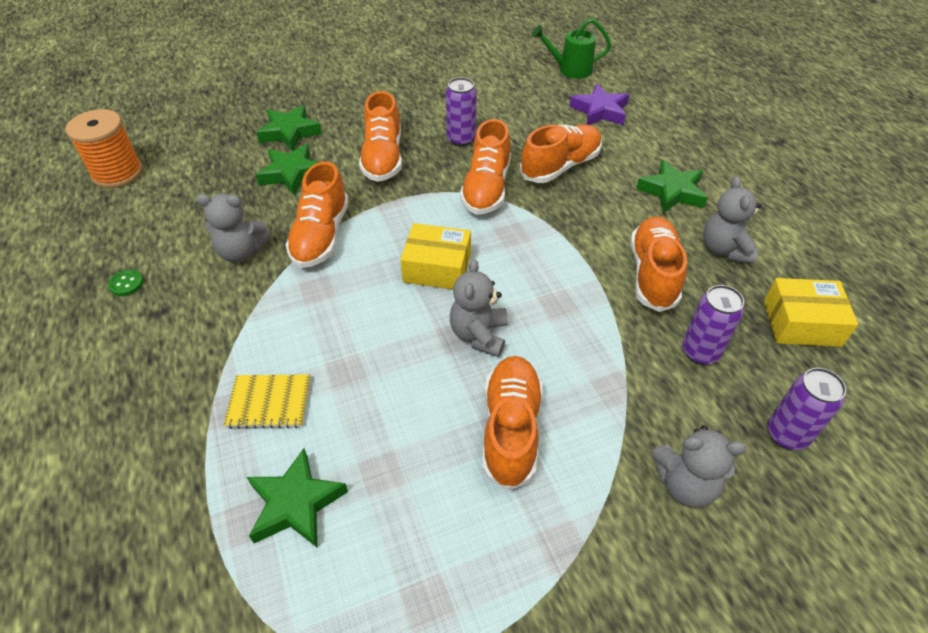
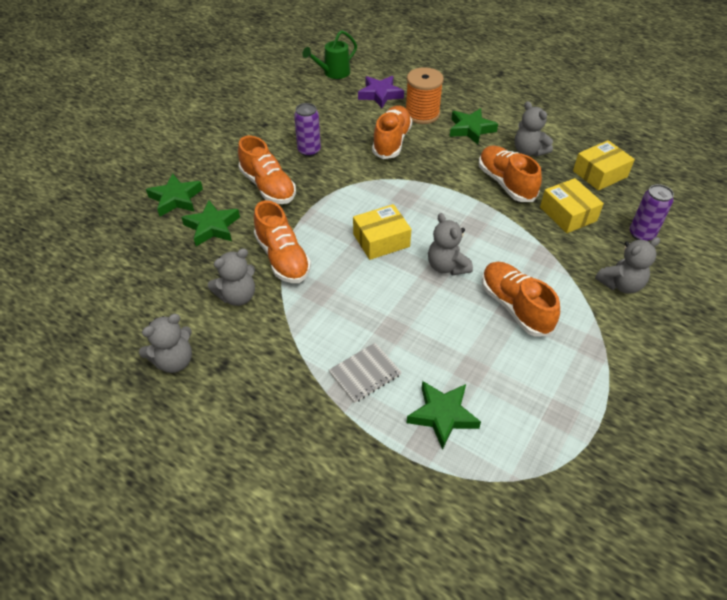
camera: 35 degrees left, 0 degrees up
orange spool [66,109,143,188] -> orange spool moved to [406,67,444,124]
green button [108,269,144,296] -> grey teddy bear [139,314,192,373]
yellow notebook [224,374,311,429] -> grey notebook [329,343,402,403]
orange shoe [460,119,511,215] -> none
purple can [682,285,744,365] -> yellow box [540,178,604,233]

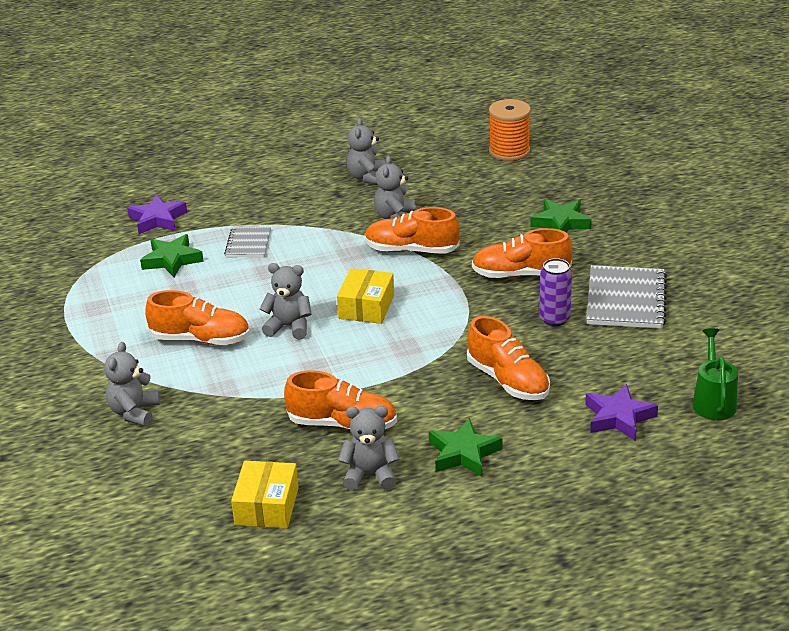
camera: 130 degrees right, 15 degrees down
green star [181,200,240,246] -> none
orange spool [406,67,444,124] -> orange spool moved to [489,99,531,161]
yellow box [540,178,604,233] -> none
purple can [630,184,674,241] -> none
none -> purple star [127,195,187,234]
none -> grey notebook [586,265,667,329]

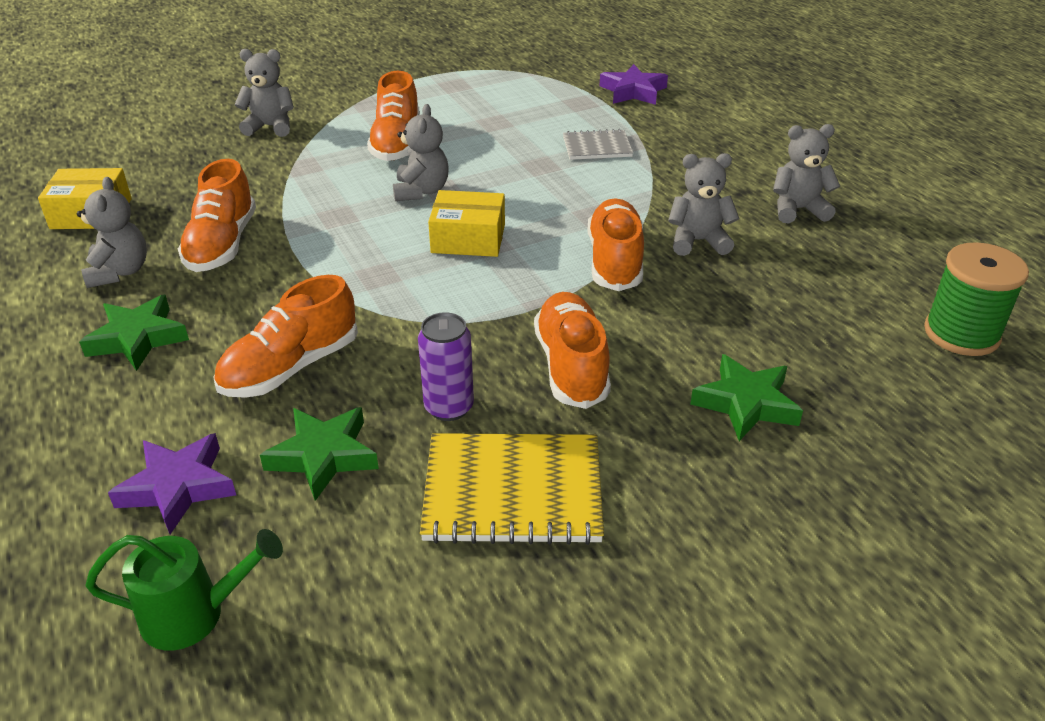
camera: 80 degrees right, 5 degrees up
green star [140,234,204,277] -> green star moved to [260,407,379,501]
orange spool [489,99,531,161] -> green spool [924,242,1029,356]
grey notebook [586,265,667,329] -> yellow notebook [420,433,604,545]

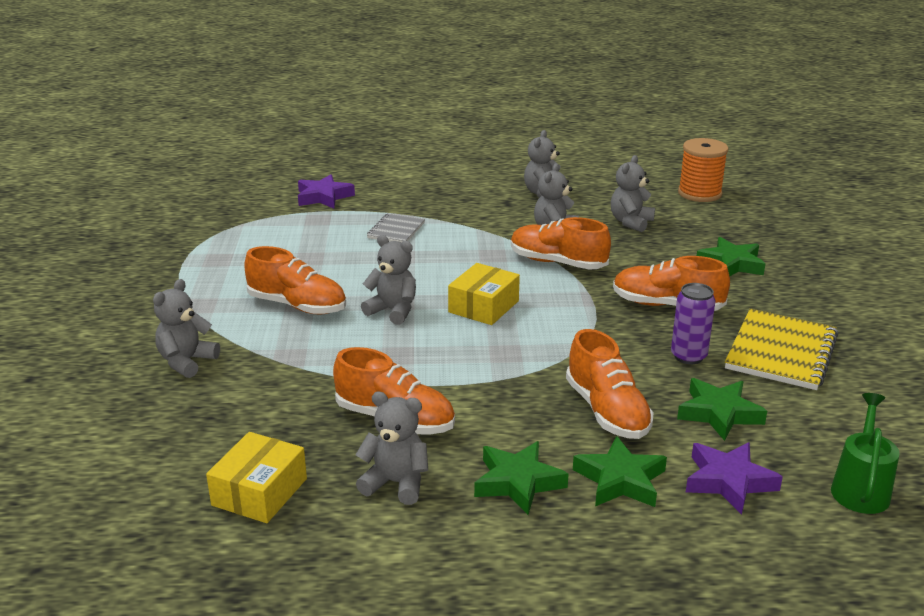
camera: 65 degrees left, 10 degrees down
green spool [924,242,1029,356] -> orange spool [678,138,729,202]
none -> green star [573,436,667,507]
none -> grey teddy bear [611,155,655,232]

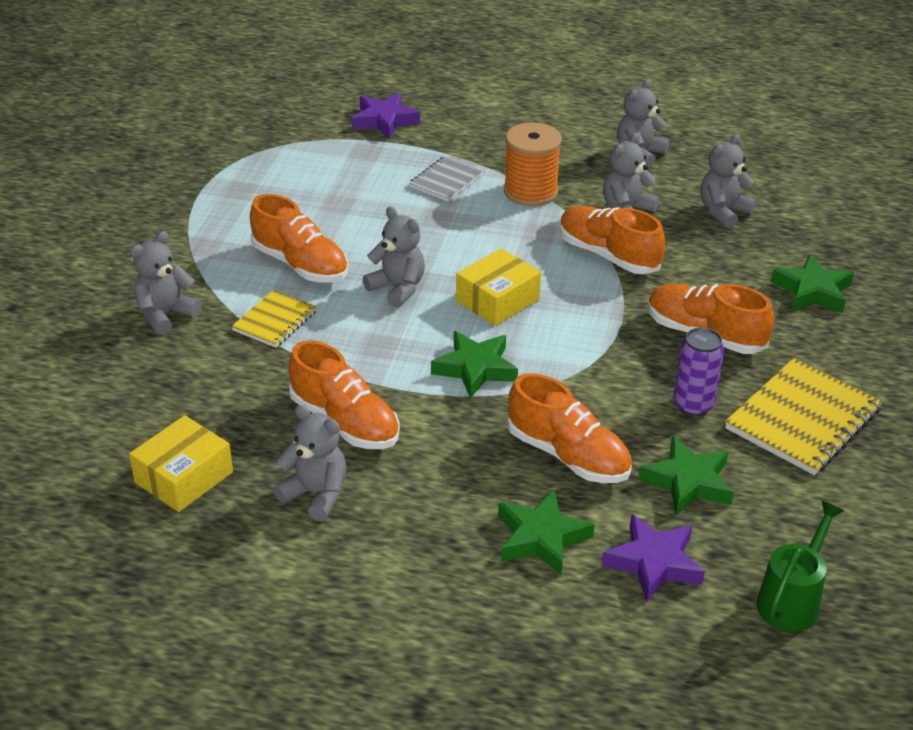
camera: 15 degrees right, 10 degrees up
green star [474,441,569,515] -> green star moved to [431,331,518,399]
orange shoe [566,329,654,439] -> orange shoe turned 45 degrees counterclockwise [508,373,632,483]
orange spool [678,138,729,202] -> orange spool moved to [504,122,562,206]
none -> yellow notebook [231,290,317,348]

